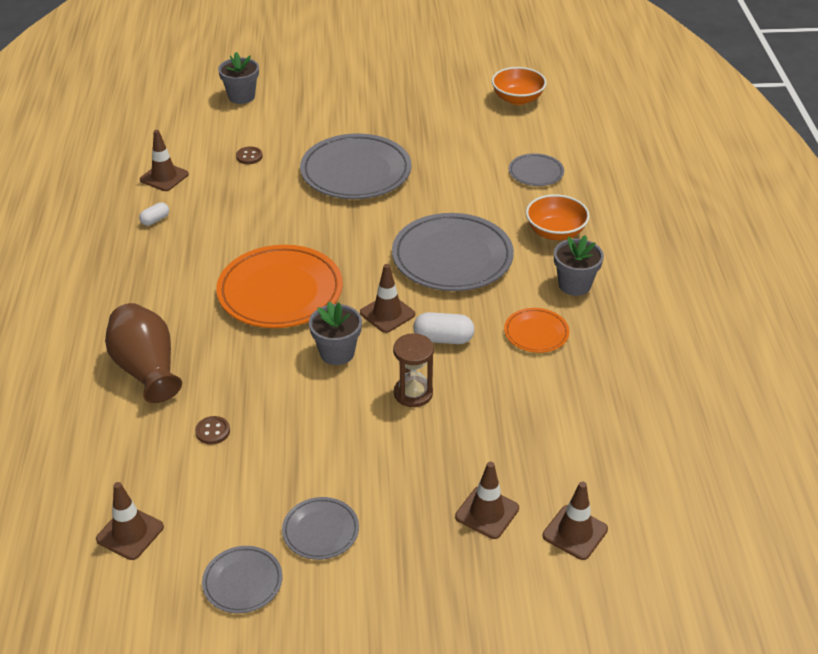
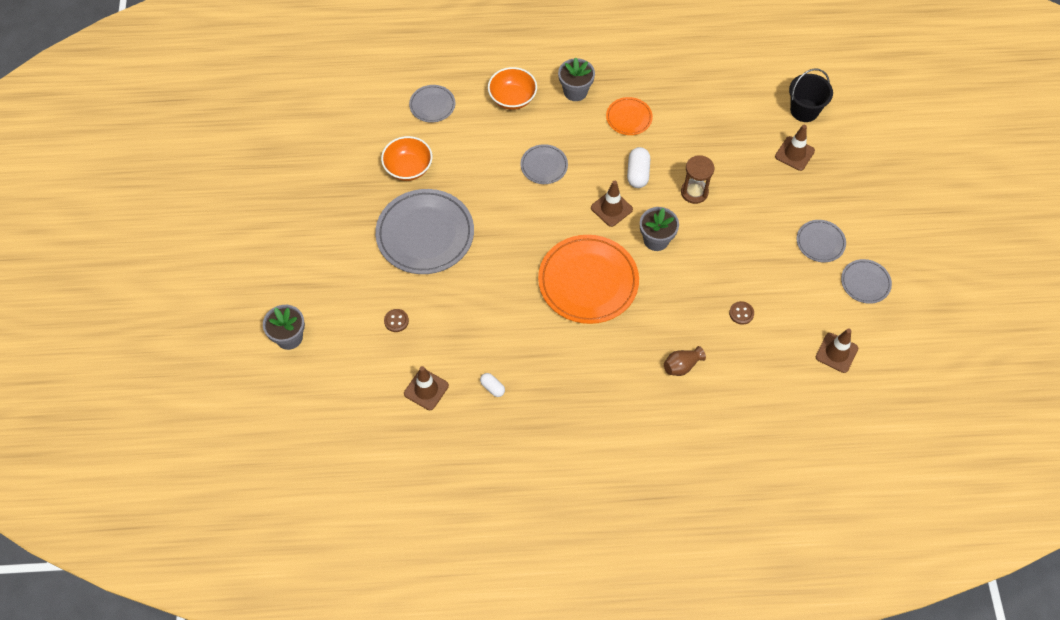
camera: 90 degrees left, 20 degrees up
brown vase [105,303,182,403] -> brown vase [664,346,706,376], size x0.52
grey plate [392,213,514,291] -> grey plate [520,144,568,184], size x0.50
orange bowl [492,67,547,105] -> orange bowl moved to [381,136,432,181]
brown traffic cone [543,482,608,560] -> black bucket [789,68,833,122]

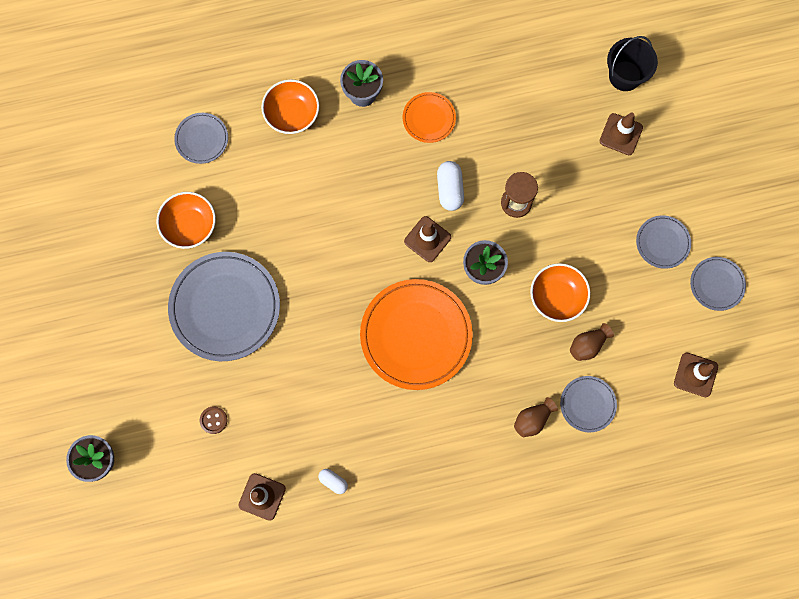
camera: 10 degrees left, 15 degrees up
grey plate [520,144,568,184] -> grey plate moved to [560,376,617,432]
brown button [729,301,754,325] -> brown vase [570,323,614,361]
none -> orange bowl [530,263,591,322]

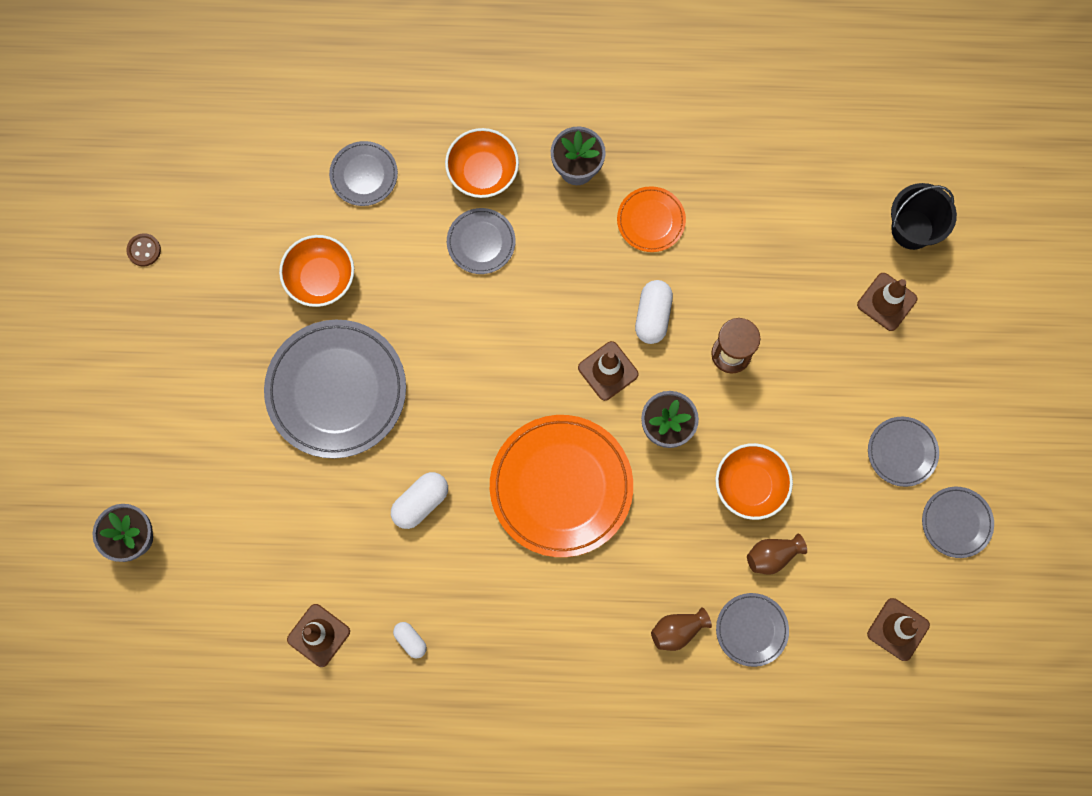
camera: 15 degrees right, 0 degrees up
brown button [200,406,227,434] -> brown button moved to [126,233,161,266]
none -> white capsule [391,472,448,529]
none -> grey plate [447,208,516,274]

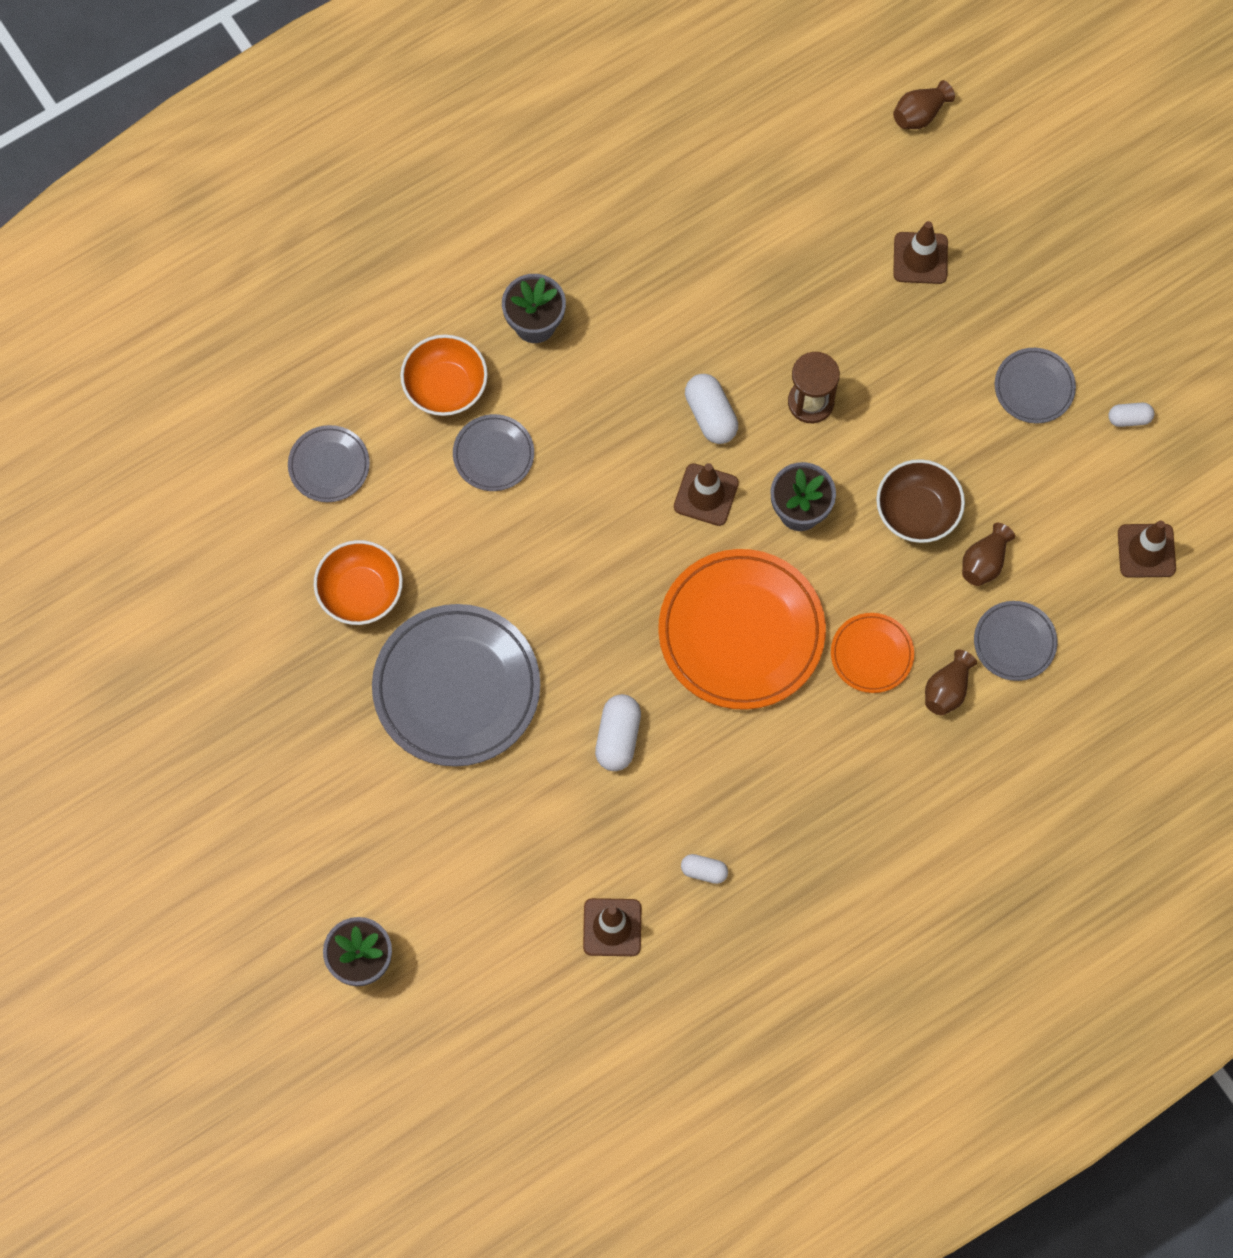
camera: 35 degrees left, 5 degrees down
brown button [126,233,161,266] -> none
orange plate [617,186,686,252] -> orange plate moved to [831,613,914,693]
orange bowl [715,443,793,520] -> brown bowl [876,459,965,543]
black bucket [891,183,957,250] -> none
grey plate [922,487,994,558] -> white capsule [1108,403,1154,427]
none -> brown vase [893,80,955,129]

